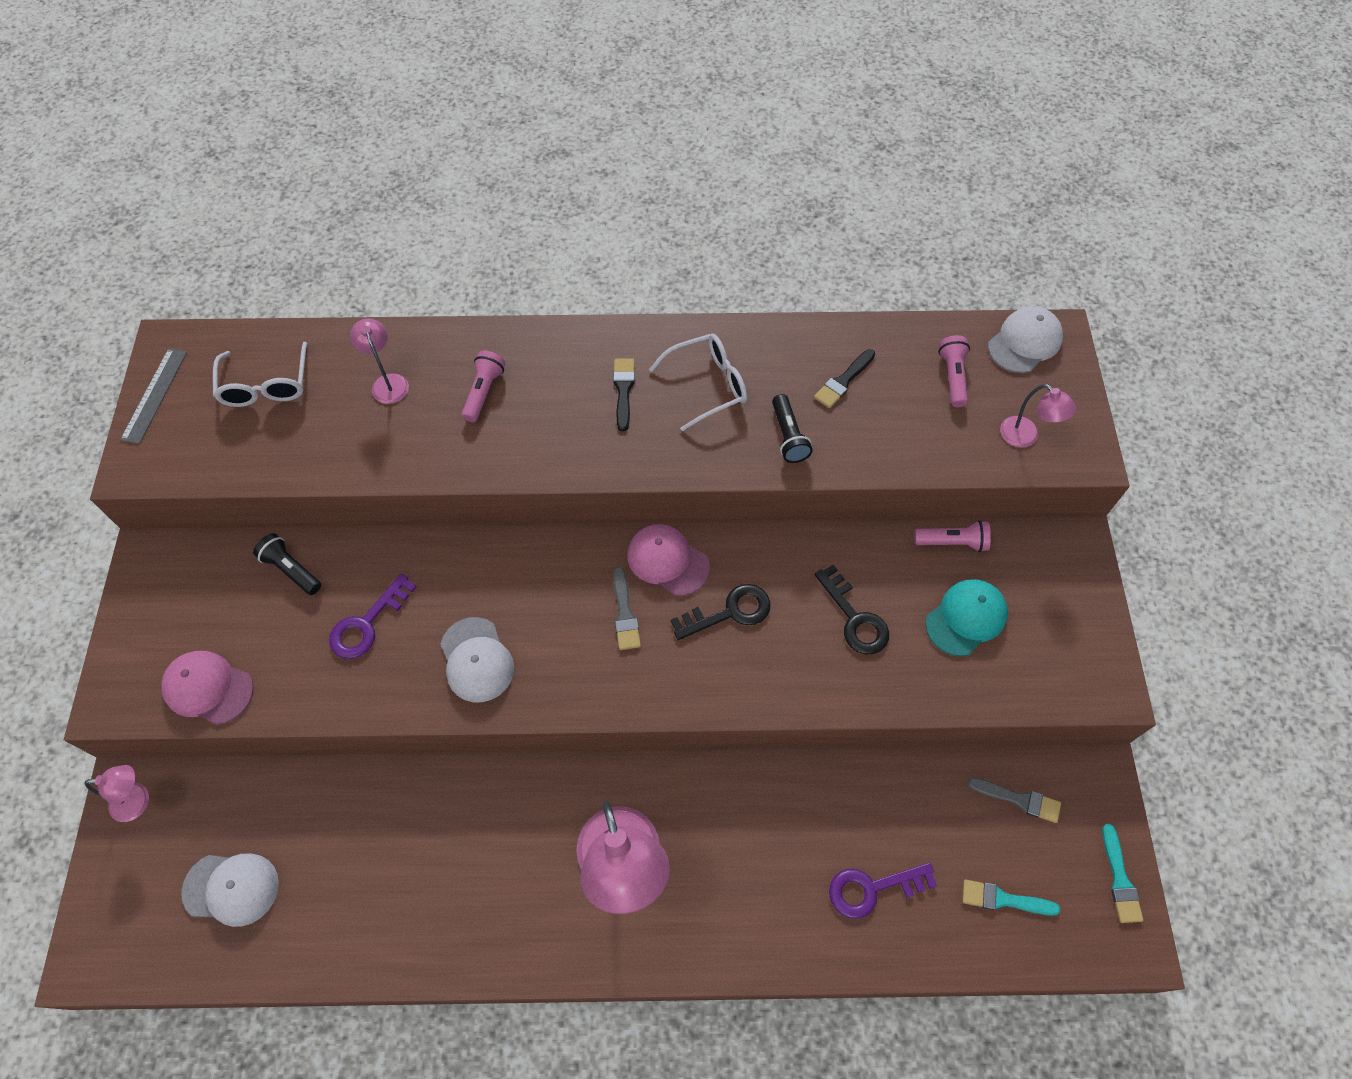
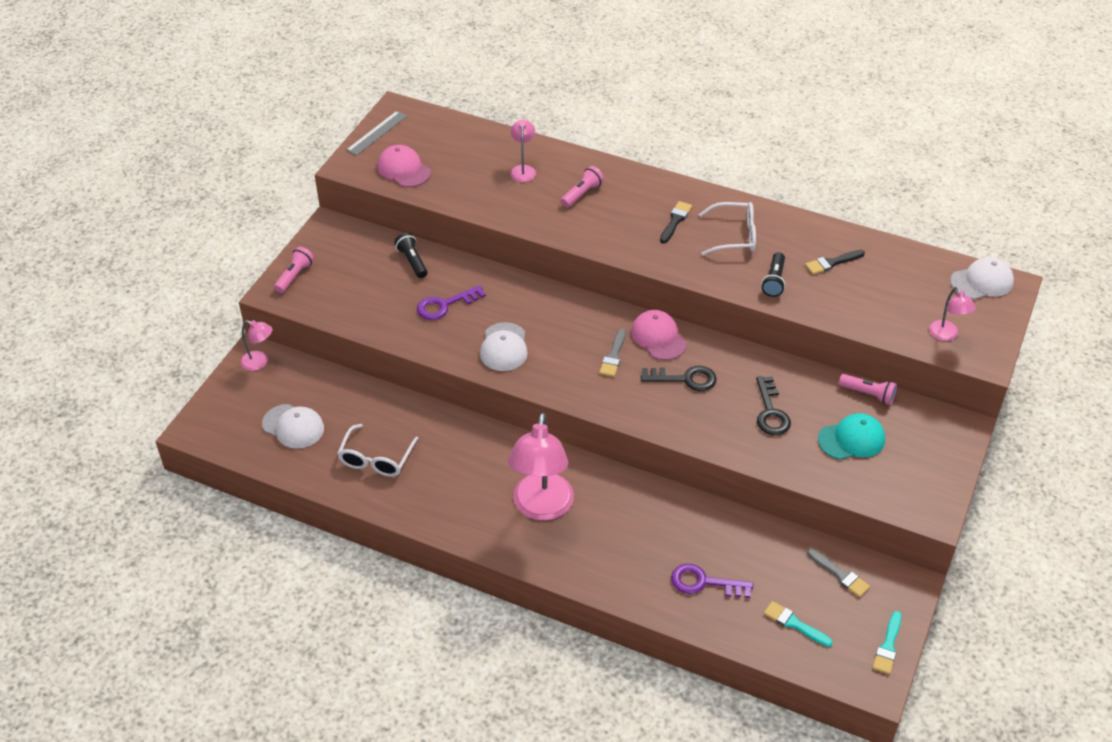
camera: 25 degrees right, 15 degrees down
pink cap [161,651,254,725] -> pink cap moved to [377,145,431,187]
white glasses [213,342,307,407] -> white glasses moved to [337,424,418,477]
pink flashlight [938,335,970,407] -> pink flashlight moved to [274,247,314,293]

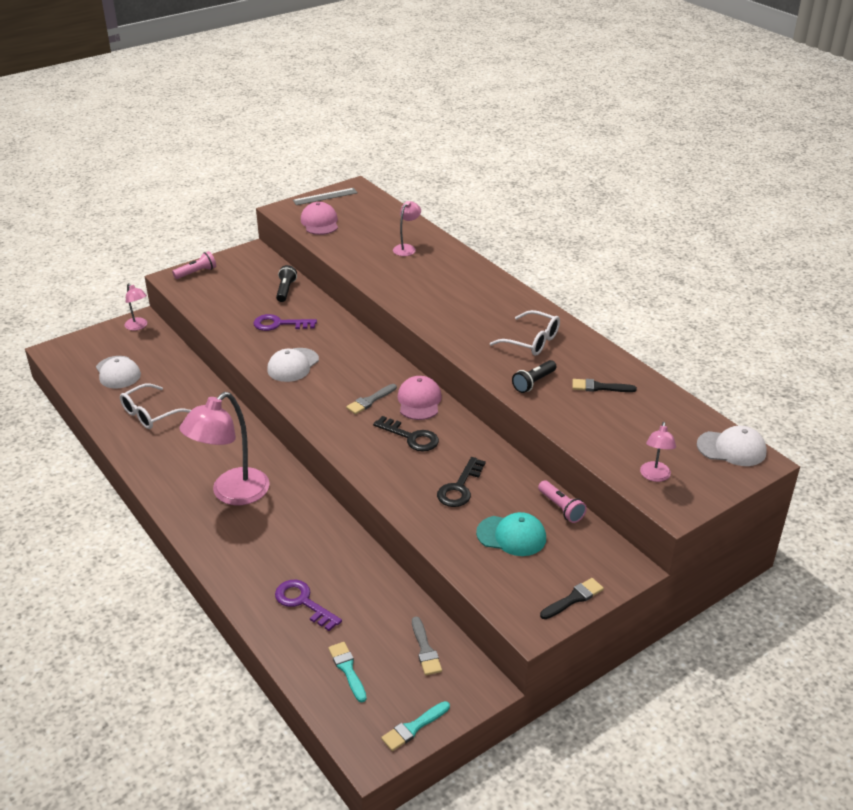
camera: 30 degrees right, 10 degrees down
pink flashlight [561,166,604,207] -> none
black brush [660,201,692,243] -> black brush moved to [540,578,604,619]

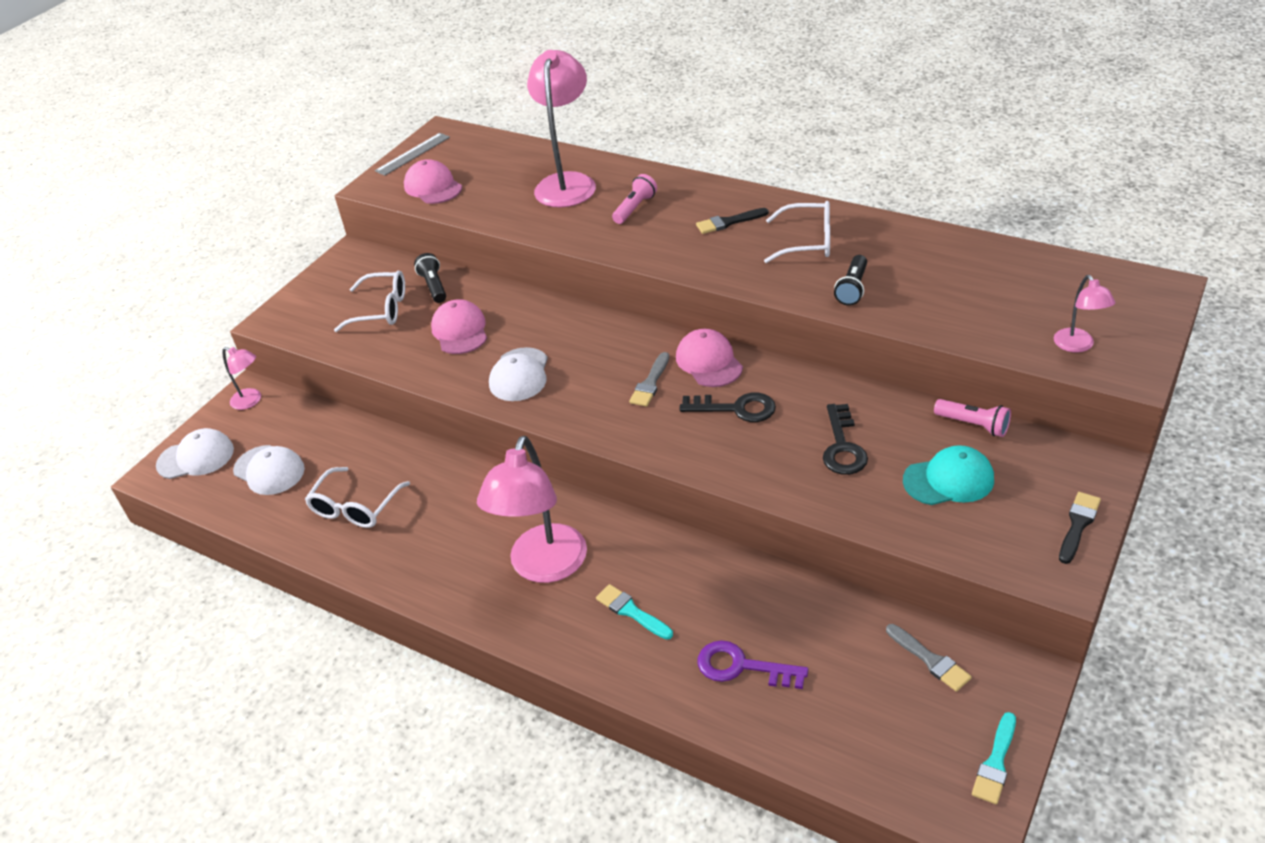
camera: 20 degrees left, 5 degrees up
pink flashlight [172,251,216,279] -> pink flashlight moved to [612,174,657,224]
purple key [253,314,317,331] -> pink cap [431,299,487,354]
turquoise brush [328,642,367,702] -> turquoise brush moved to [596,584,673,640]
pink lamp [393,201,421,256] -> pink lamp [527,50,596,207], size x2.05
black brush [572,379,637,392] -> black brush moved to [696,208,769,234]
white cap [697,426,767,466] -> white cap moved to [156,428,234,479]
none -> white glasses [334,270,405,332]

